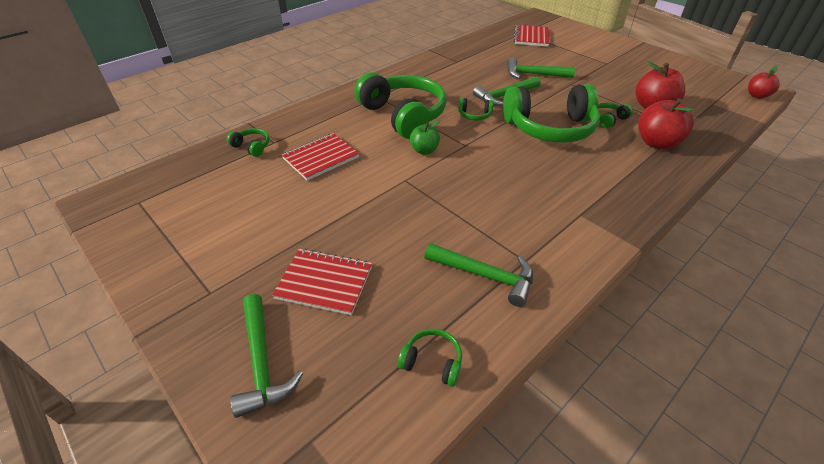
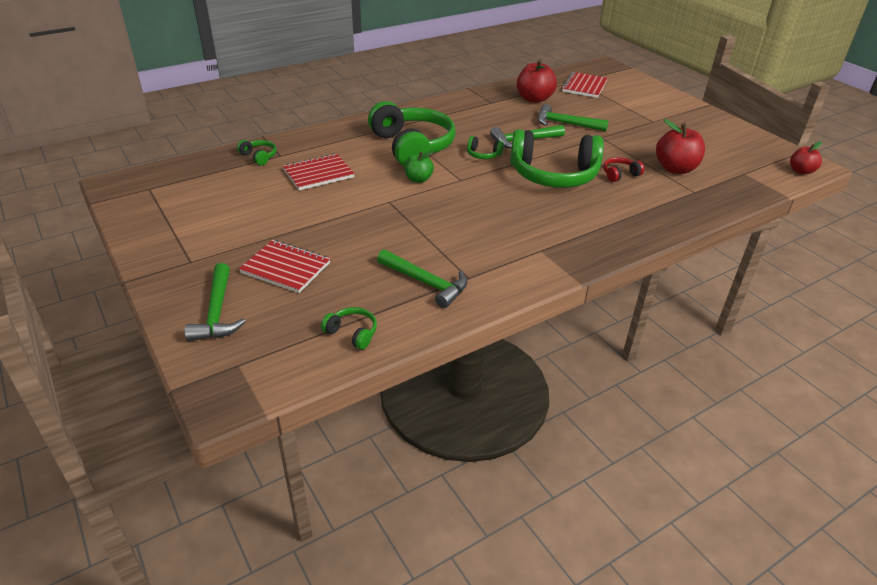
camera: 10 degrees right, 5 degrees down
green headphones [598,103,633,128] -> red headphones [603,157,644,182]
red apple [638,98,695,149] -> red apple moved to [517,59,557,103]

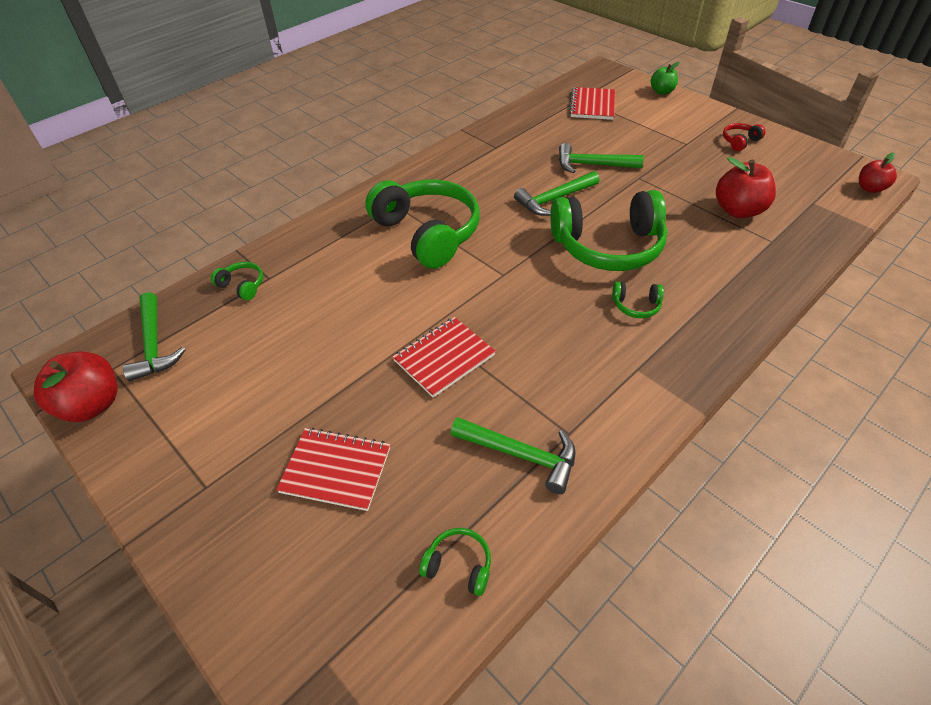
camera: 10 degrees left, 10 degrees up
green hammer [185,263,246,341] -> green hammer moved to [123,292,186,381]
red notebook [283,153,355,190] -> red notebook moved to [393,317,496,398]
green apple [404,151,434,183] -> green apple moved to [651,62,680,95]
green headphones [467,136,504,159] -> green headphones moved to [612,281,664,318]
red apple [517,59,557,103] -> red apple moved to [33,351,117,422]
red headphones [603,157,644,182] -> red headphones moved to [723,123,765,151]

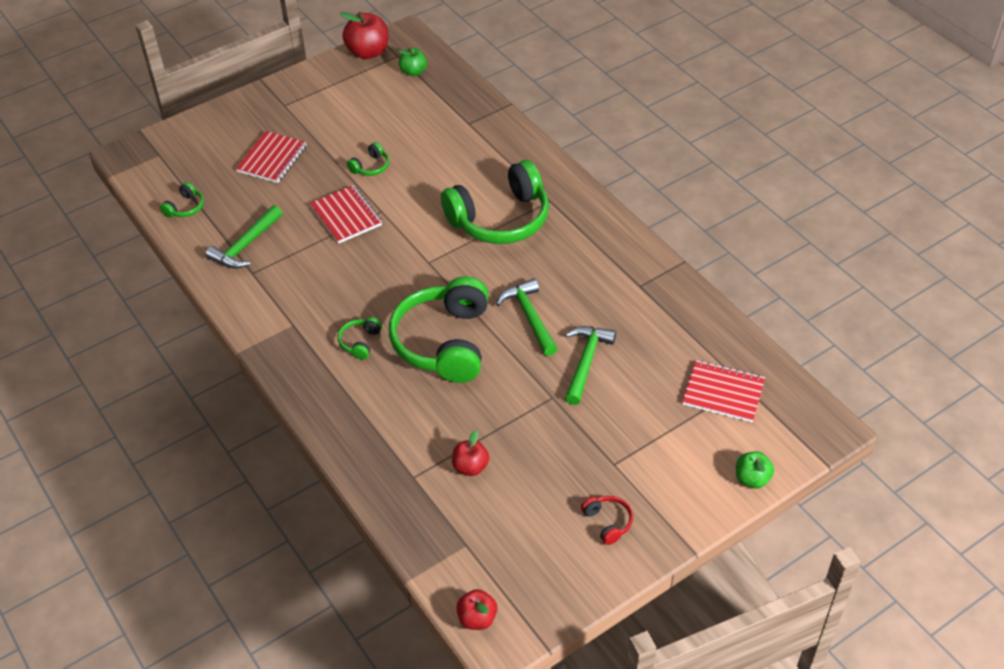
camera: 100 degrees right, 0 degrees up
green hammer [123,292,186,381] -> green apple [398,48,427,76]
green headphones [211,262,263,300] -> green headphones moved to [347,142,389,176]
red apple [716,157,776,218] -> red apple [452,430,489,476], size x0.61

